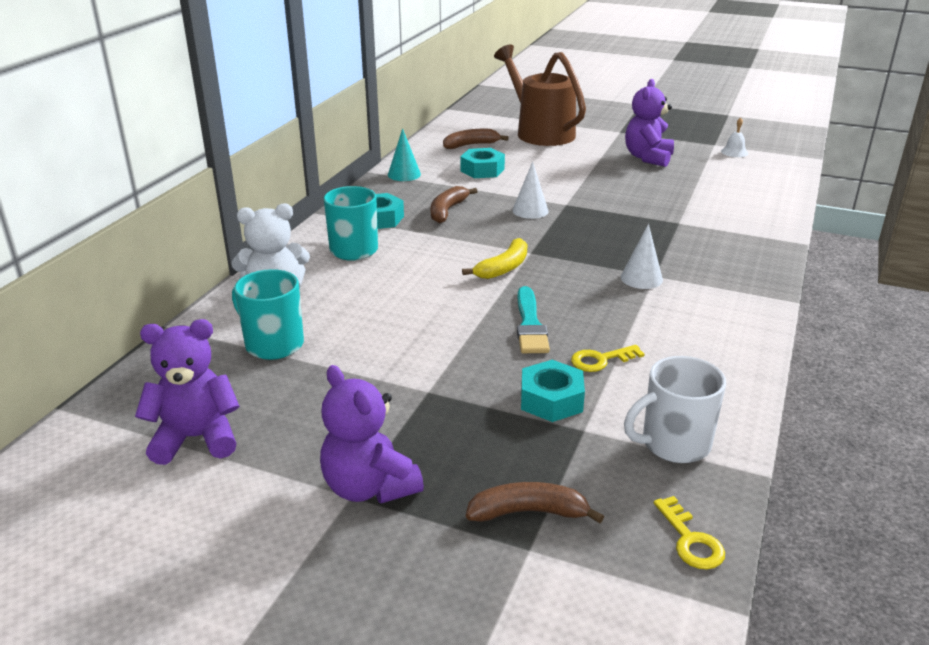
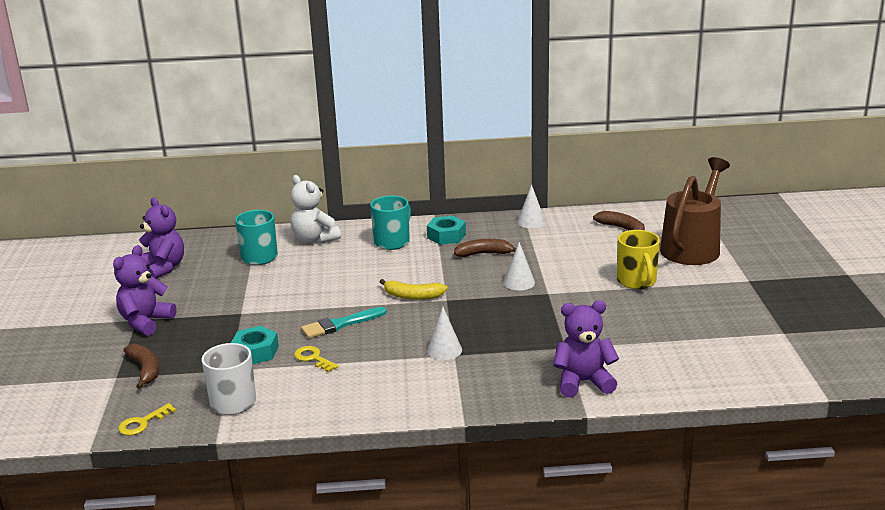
camera: 65 degrees right, 5 degrees down
turquoise cone [388,128,421,181] -> white cone [517,184,546,228]
turquoise nut [460,148,505,178] -> none
purple teddy bear [625,79,674,167] -> purple teddy bear moved to [553,300,619,397]
white bell [721,117,748,157] -> none
none -> yellow mug [617,230,660,289]

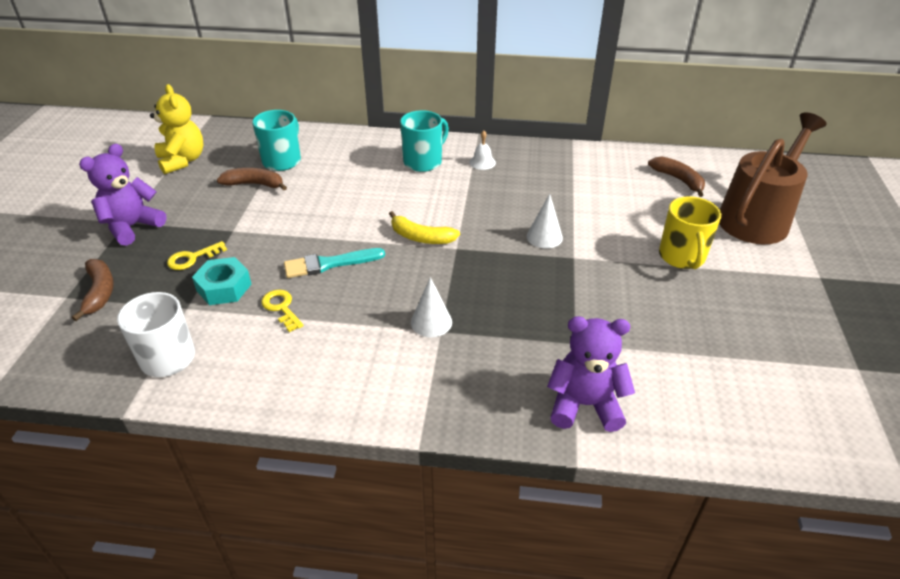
camera: 10 degrees right, 15 degrees up
yellow key [118,403,176,436] -> yellow key moved to [167,241,227,270]
purple teddy bear [139,198,184,279] -> yellow teddy bear [150,84,203,174]
white teddy bear [291,175,341,244] -> none
turquoise nut [427,216,466,245] -> white bell [469,131,496,170]
brown banana [454,239,516,257] -> brown banana moved to [217,168,287,190]
white cone [517,184,546,228] -> none

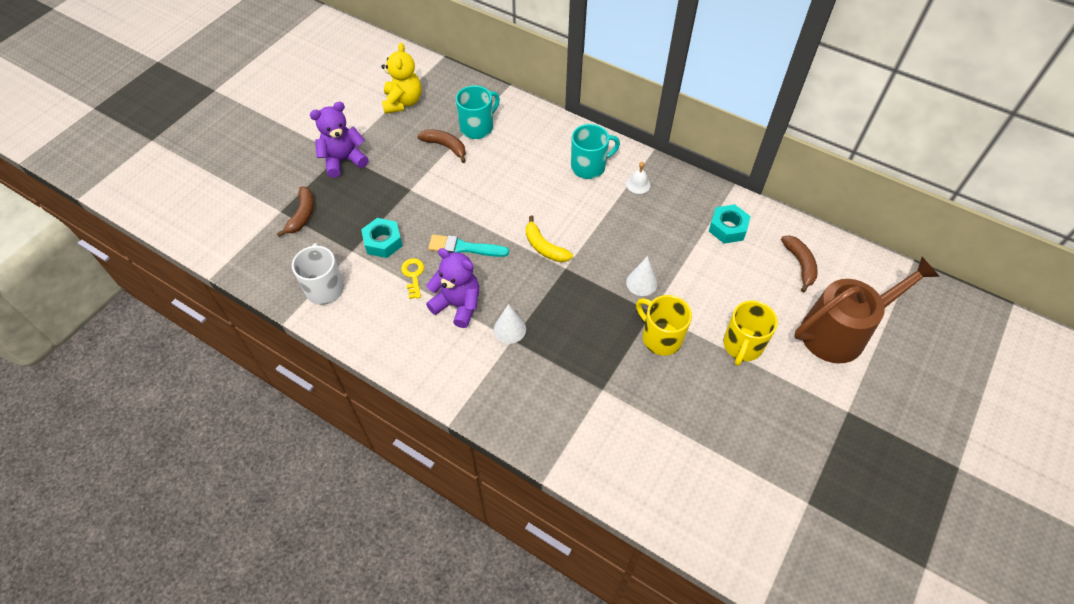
camera: 25 degrees right, 15 degrees up
yellow key [167,241,227,270] -> none
purple teddy bear [547,316,635,432] -> purple teddy bear moved to [426,248,479,328]
none -> yellow mug [636,295,692,356]
none -> turquoise nut [709,204,751,244]

